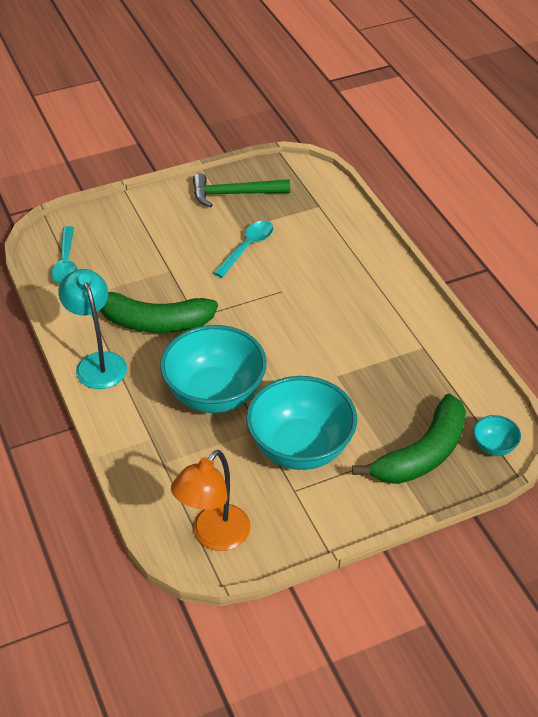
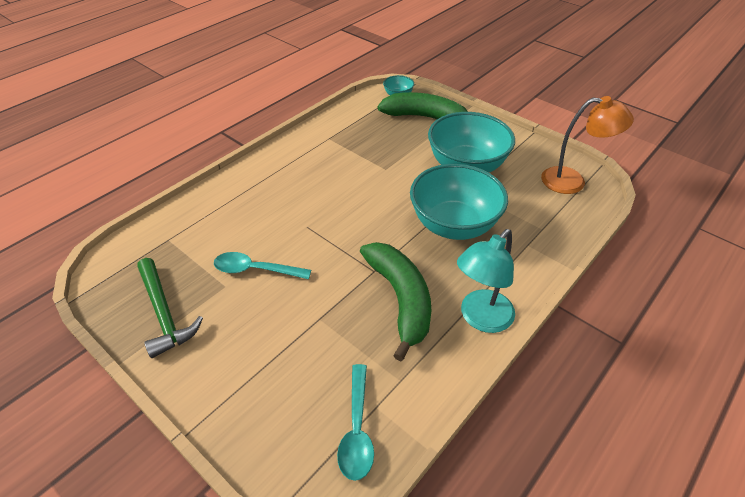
camera: 115 degrees left, 0 degrees up
turquoise spoon [51,226,77,284] -> turquoise spoon turned 120 degrees clockwise [337,364,374,481]

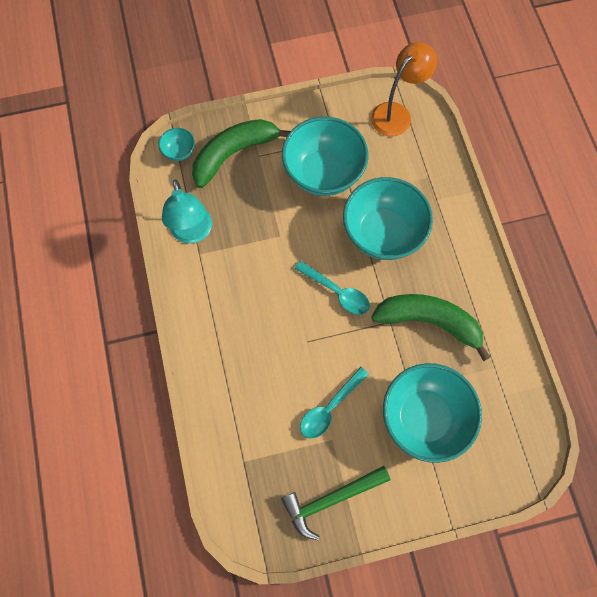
camera: 55 degrees left, 25 degrees up
green hammer [137,258,203,358] -> green hammer turned 150 degrees clockwise [281,466,390,540]
turquoise spoon [337,364,374,481] -> turquoise spoon moved to [295,261,370,315]
turquoise lamp [457,229,515,333] -> turquoise lamp moved to [162,179,212,244]
none -> turquoise bowl [383,363,482,463]

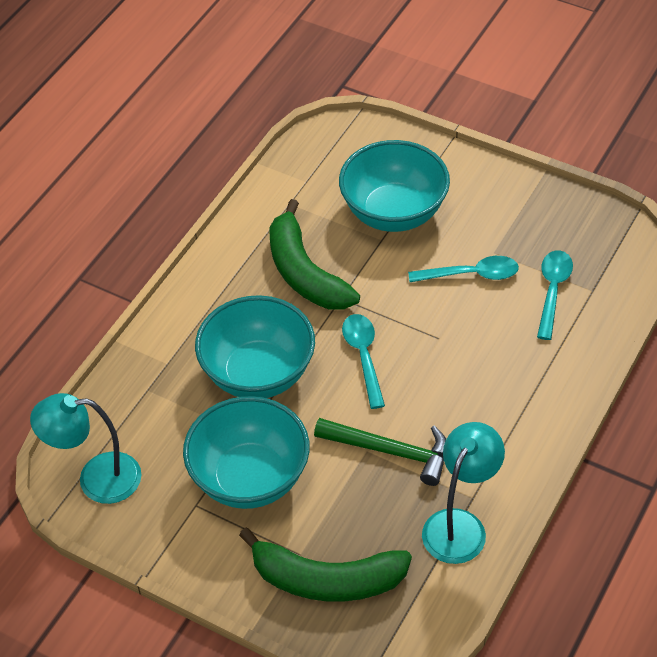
camera: 135 degrees left, 20 degrees down
turquoise bowl [158,128,195,161] -> none
green hammer [281,466,390,540] -> green hammer moved to [314,418,446,486]
orange lamp [371,42,437,137] -> turquoise lamp [30,393,142,504]
none -> turquoise spoon [537,250,573,340]

